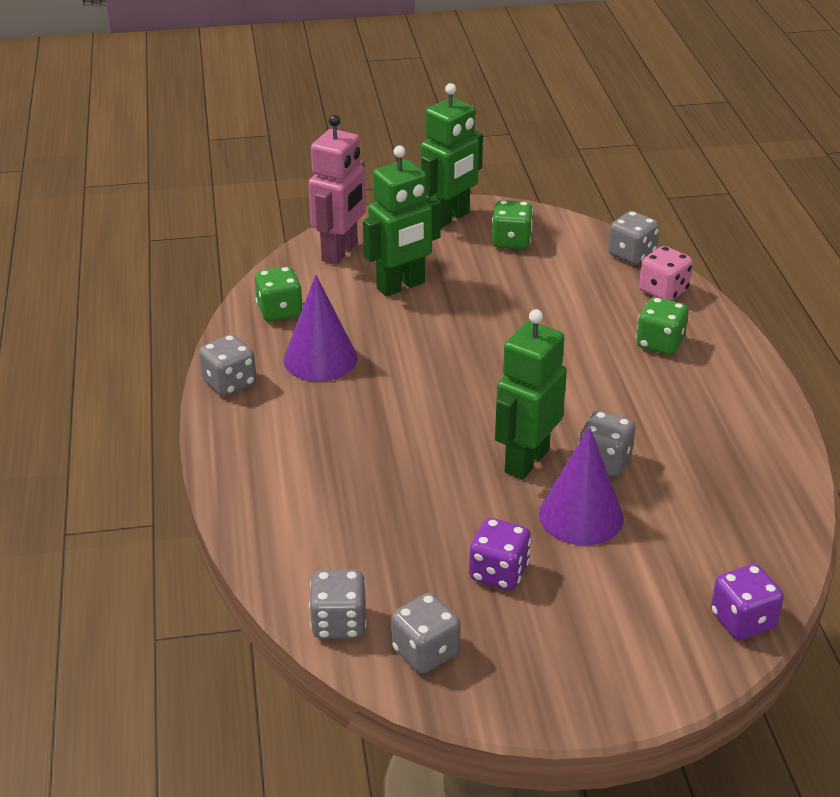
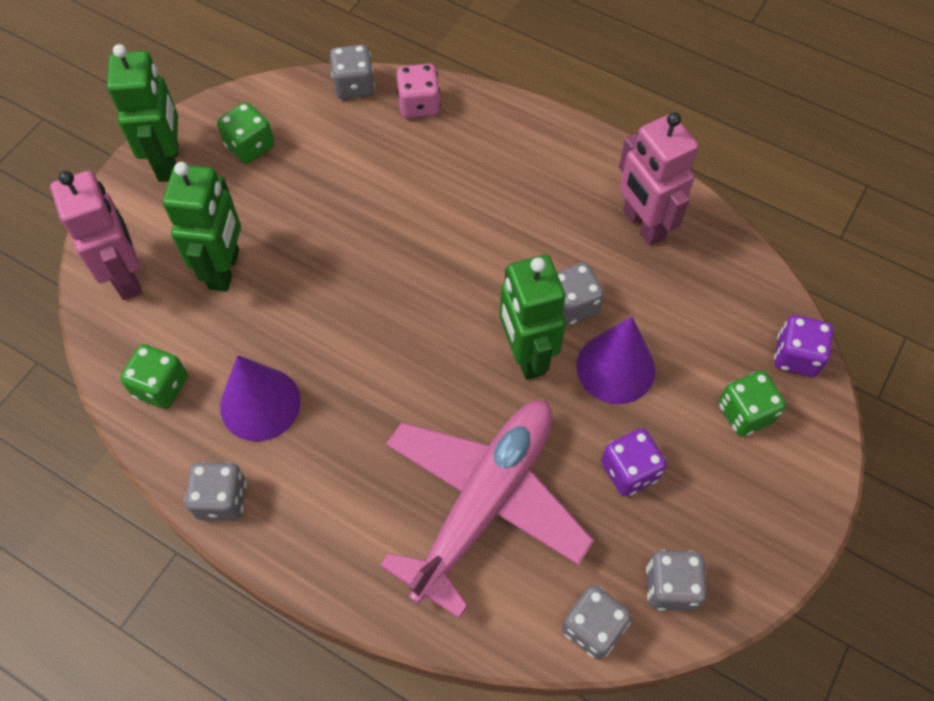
camera: 50 degrees left, 25 degrees up
green dice [636,297,689,355] -> green dice moved to [718,370,786,436]
none -> pink plane [380,401,594,619]
none -> pink robot [619,112,698,246]

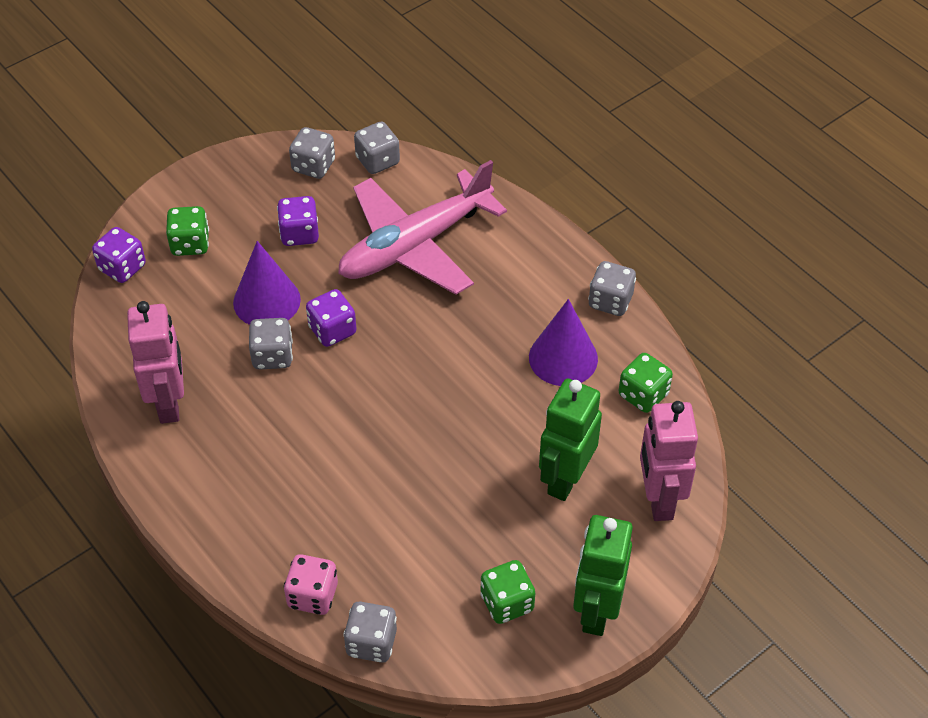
camera: 160 degrees left, 10 degrees down
green robot [500,255,566,380] -> purple dice [306,289,357,347]

